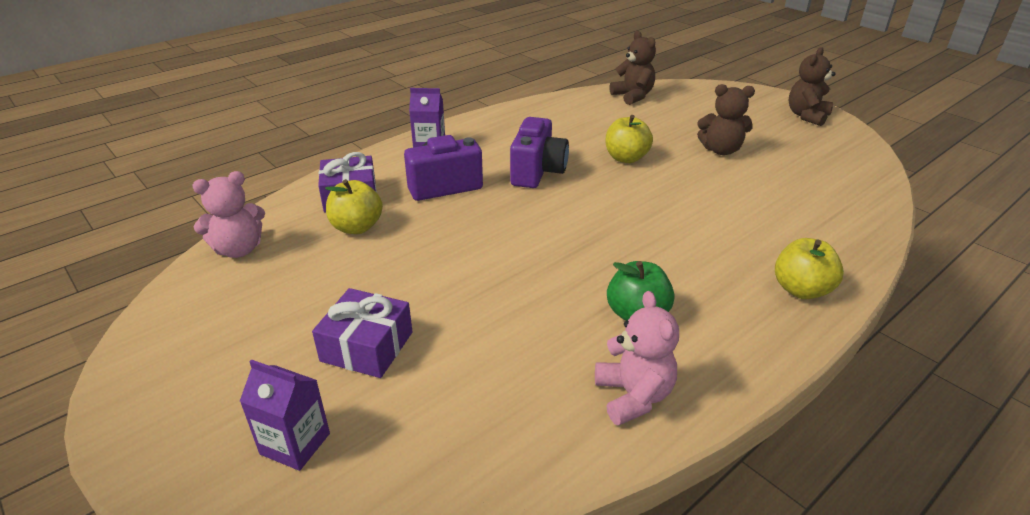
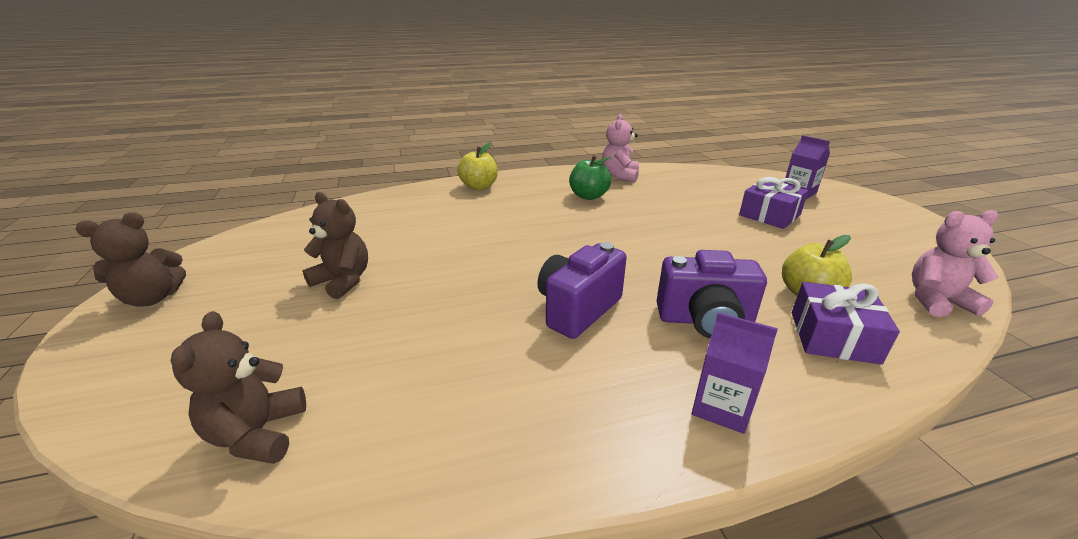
camera: 155 degrees left, 5 degrees down
yellow apple [606,115,653,163] -> none

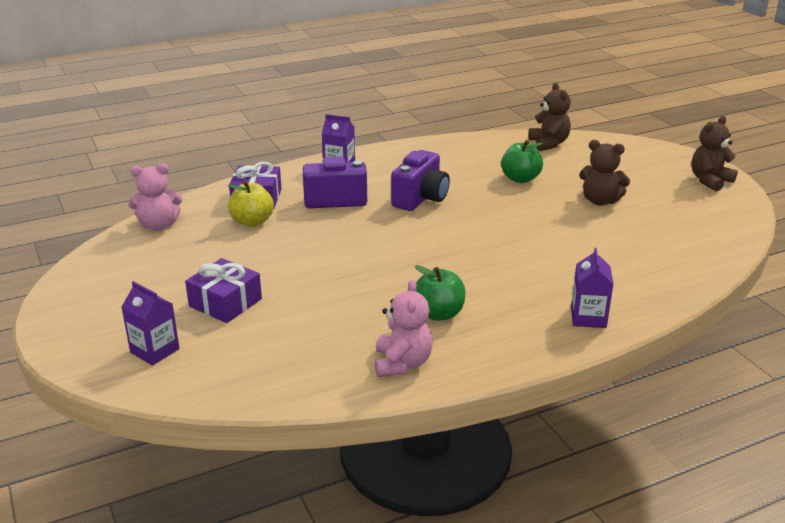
camera: 170 degrees right, 0 degrees up
yellow apple [458,143,498,190] -> purple carton [571,248,613,328]
none -> green apple [501,140,544,183]

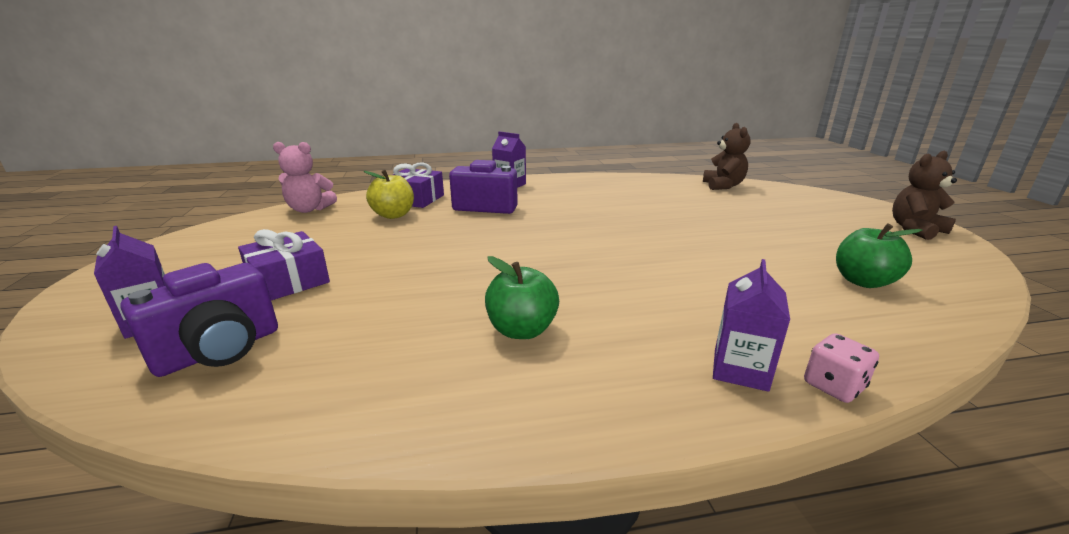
camera: 15 degrees right, 5 degrees down
pink teddy bear [375,280,433,377] -> none
purple camera [391,150,450,211] -> purple camera moved to [120,263,278,377]
green apple [501,140,544,183] -> green apple moved to [836,223,923,288]
brown teddy bear [579,140,630,206] -> none
none -> pink dice [804,333,879,403]

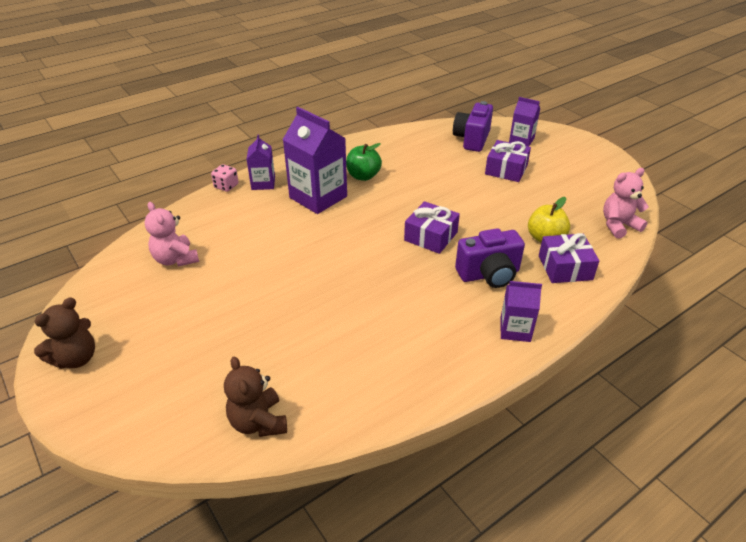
camera: 155 degrees right, 15 degrees up
green apple [836,223,923,288] -> pink teddy bear [145,202,199,267]
none -> purple carton [283,107,347,214]
none -> purple gift [404,201,460,254]

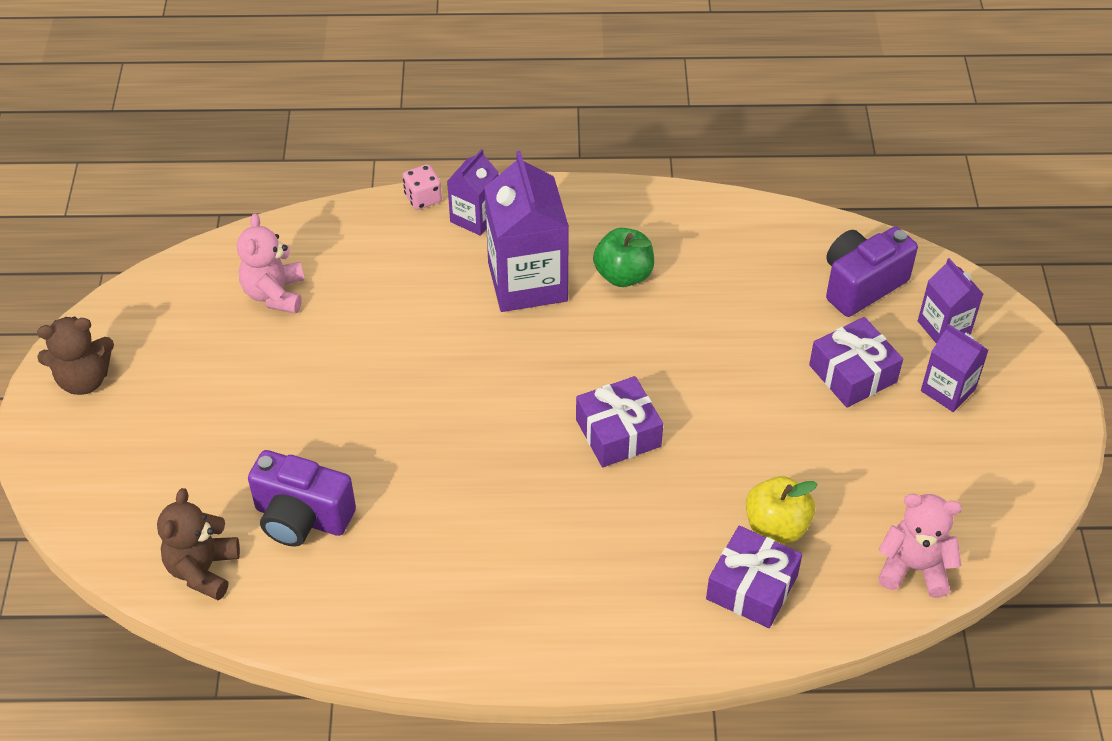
camera: 35 degrees right, 10 degrees up
purple camera [455,228,525,288] -> purple camera moved to [248,450,356,547]
purple carton [500,281,542,342] -> purple carton moved to [921,324,989,412]

